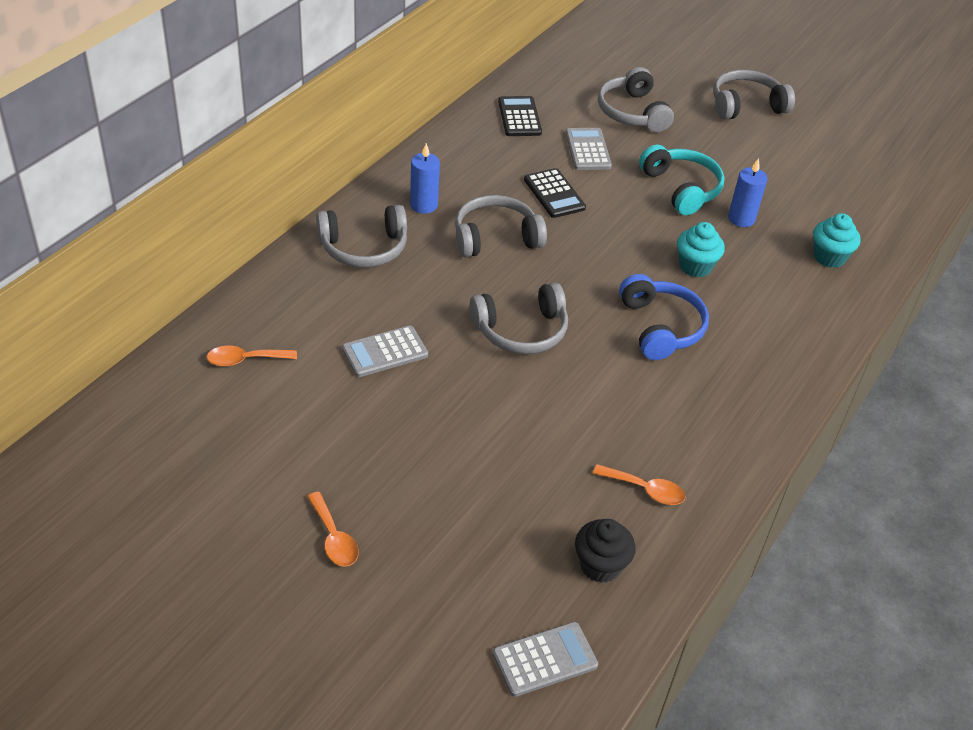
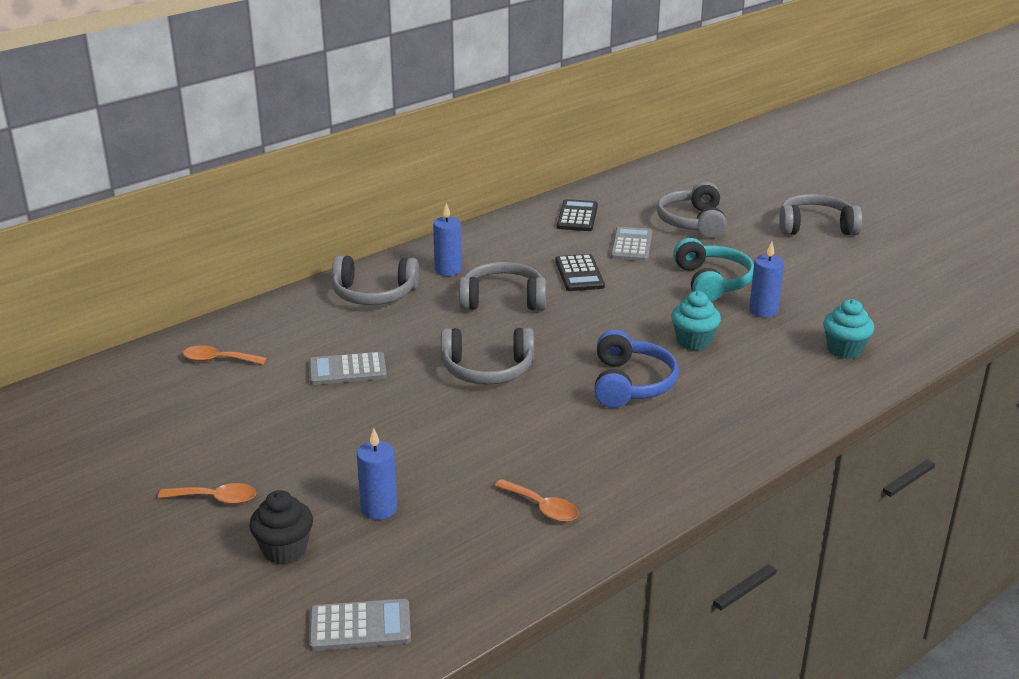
camera: 20 degrees right, 15 degrees down
orange spoon [307,492,359,567] -> orange spoon turned 75 degrees counterclockwise [158,483,256,504]
black cupcake [575,519,636,583] -> black cupcake moved to [249,490,313,564]
none -> blue candle [357,428,397,520]

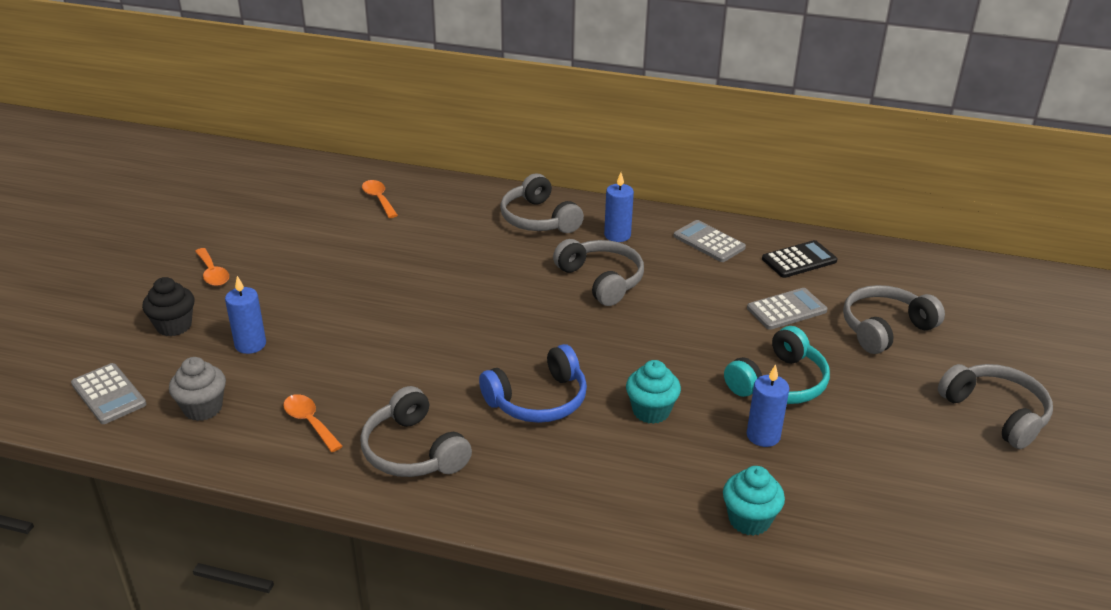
camera: 55 degrees right, 5 degrees up
grey calculator [309,352,387,385] -> grey calculator moved to [674,220,746,262]
grey headphones [441,328,534,385] -> grey headphones moved to [360,386,472,477]
orange spoon [494,479,579,522] -> orange spoon turned 135 degrees clockwise [283,394,343,452]
black calculator [555,254,605,291] -> none
none -> grey cupcake [169,357,226,421]

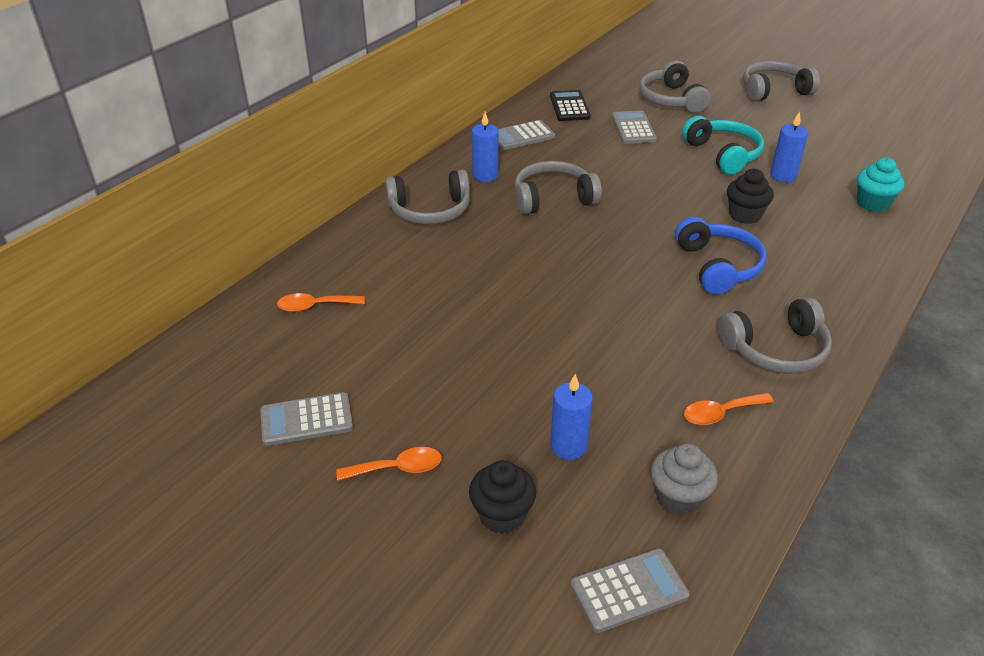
camera: 70 degrees left, 5 degrees up
turquoise cupcake [626,360,681,424] -> black cupcake [727,169,774,224]
none -> grey calculator [260,392,353,446]

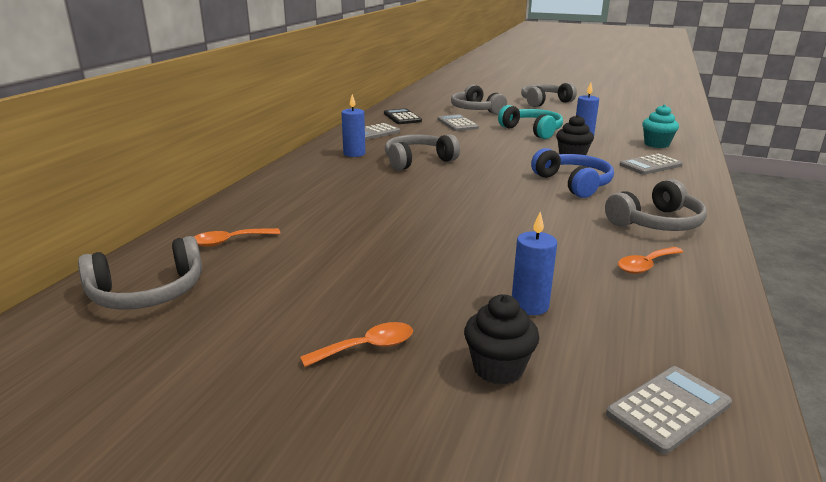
camera: 15 degrees left, 15 degrees down
grey calculator [260,392,353,446] -> grey calculator moved to [620,154,683,175]
grey headphones [385,170,470,224] -> grey headphones moved to [78,236,202,310]
grey cupcake [651,443,718,516] -> none

